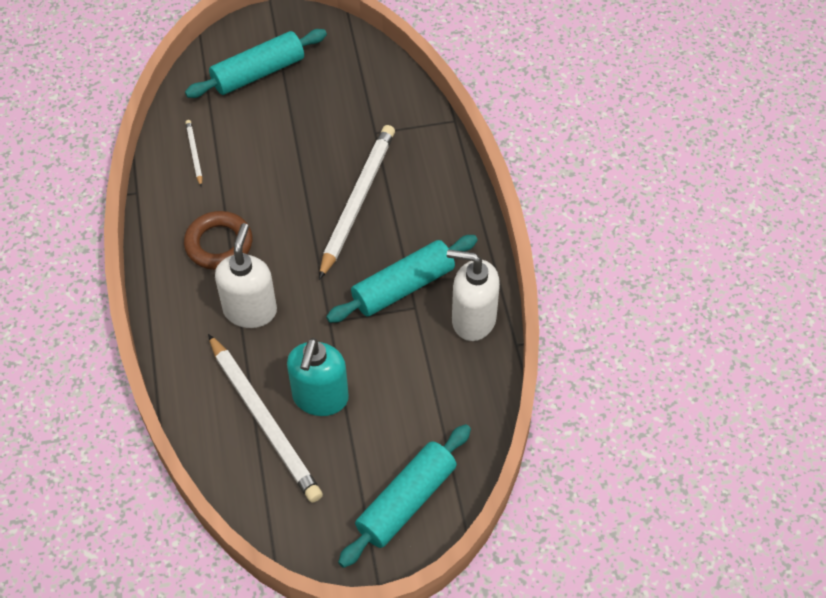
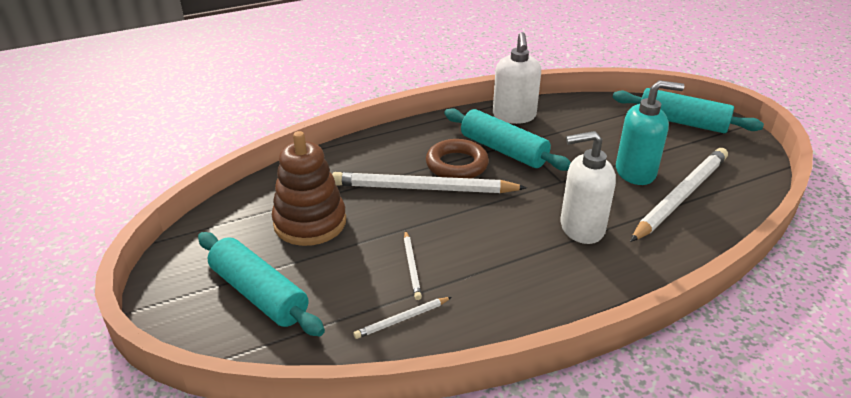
camera: 105 degrees left, 20 degrees down
brown ring [184,211,253,270] -> brown ring moved to [426,139,489,178]
none -> brown stacking toy [272,131,346,246]
none -> white pencil [404,230,422,300]

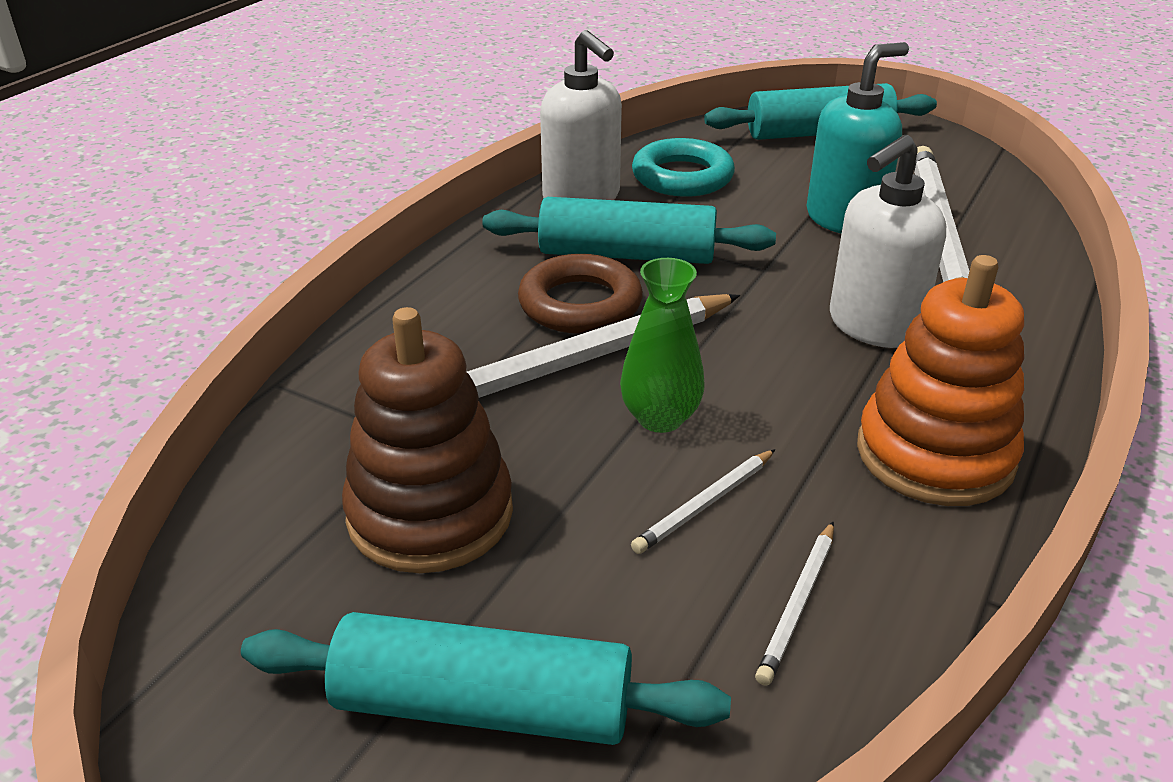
camera: 35 degrees left, 0 degrees up
white pencil [404,230,422,300] -> white pencil turned 90 degrees clockwise [631,449,775,554]
none -> green vase [620,258,705,433]
none -> turquoise ring [632,138,735,197]
none -> orange stacking toy [857,255,1024,506]

